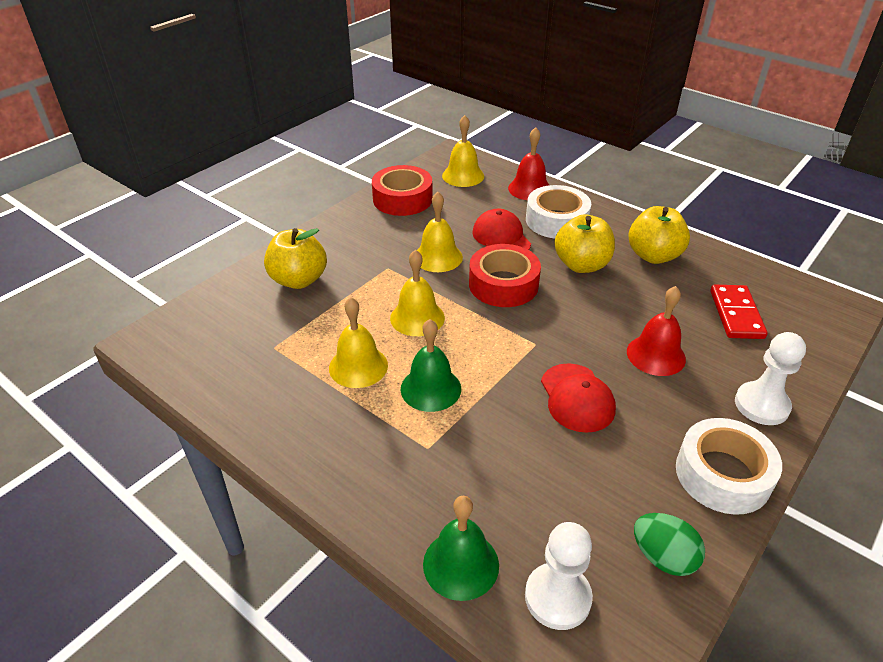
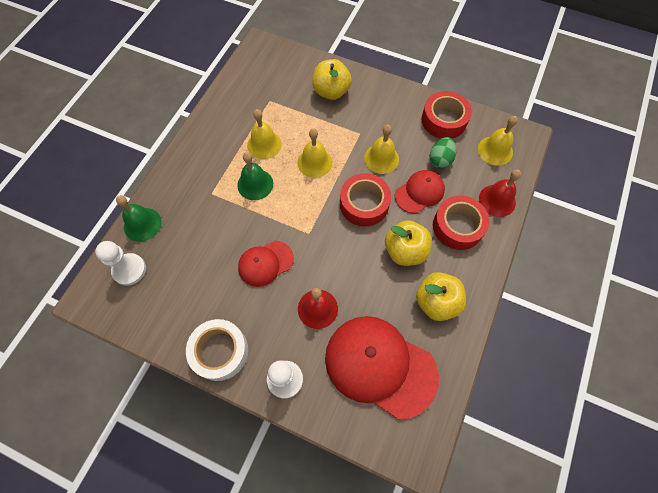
camera: 75 degrees right, 25 degrees up
white tape [526,185,591,238] -> red tape [433,196,490,250]
green egg [634,513,705,576] -> green egg moved to [430,137,456,169]
red domino [710,285,768,339] -> red cap [325,316,439,419]

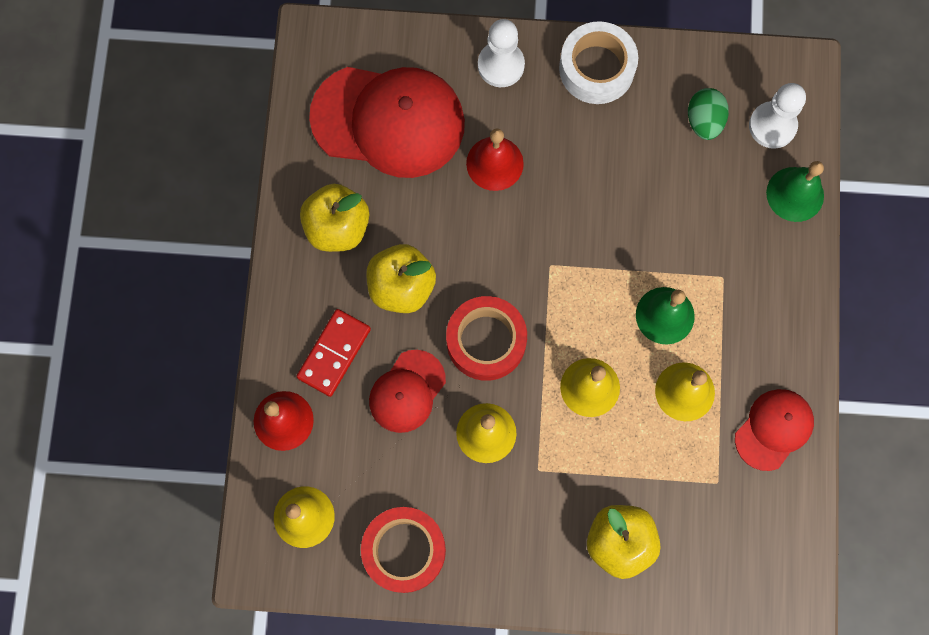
camera: 160 degrees right, 10 degrees up
red cap [238,241,294,287] -> red cap moved to [735,389,814,471]
green egg [430,137,456,169] -> green egg moved to [688,88,729,140]
red tape [433,196,490,250] -> red domino [296,309,371,397]

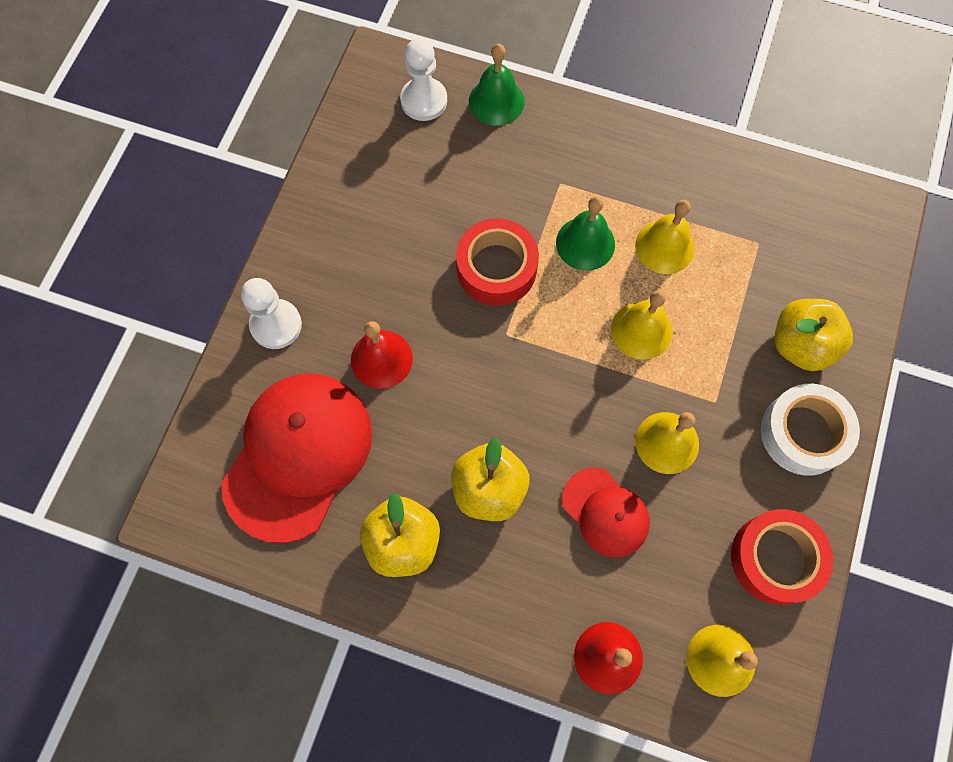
camera: 75 degrees left, 5 degrees down
red domino [296,309,371,397] -> none
red tape [446,296,527,381] -> red tape moved to [456,218,539,306]
white tape [559,21,638,104] -> white tape moved to [761,384,860,476]
green egg [688,88,729,140] -> none
red cap [735,389,814,471] -> none

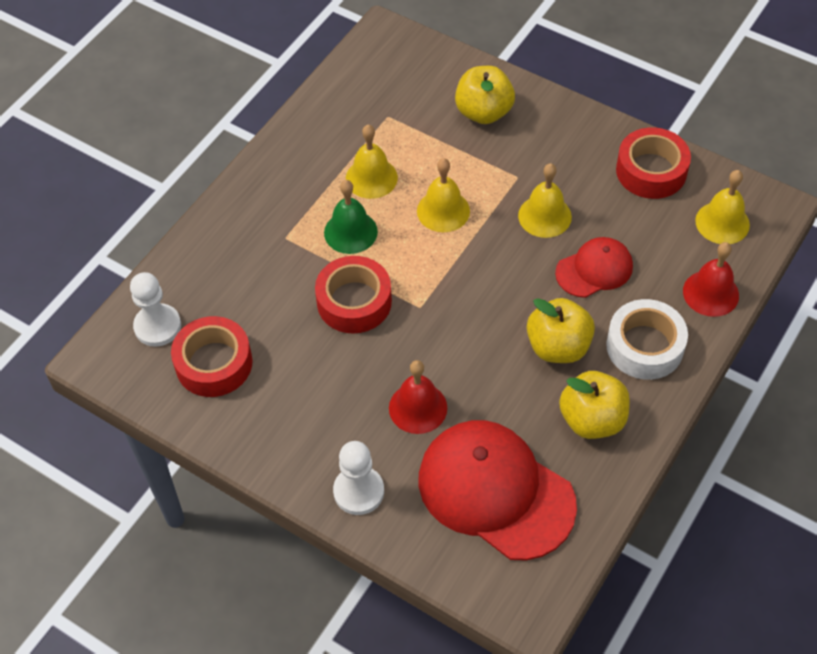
camera: 75 degrees left, 15 degrees down
green bell [469,44,524,126] -> none
white tape [761,384,860,476] -> white tape moved to [606,299,688,380]
none -> red tape [171,316,253,397]

